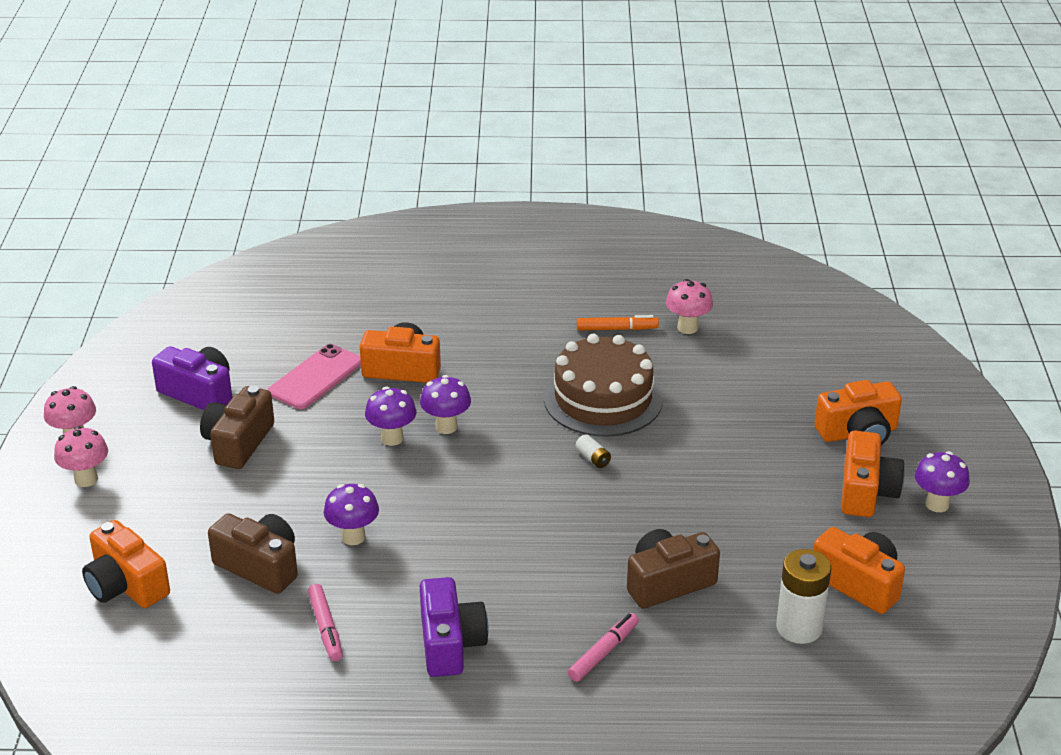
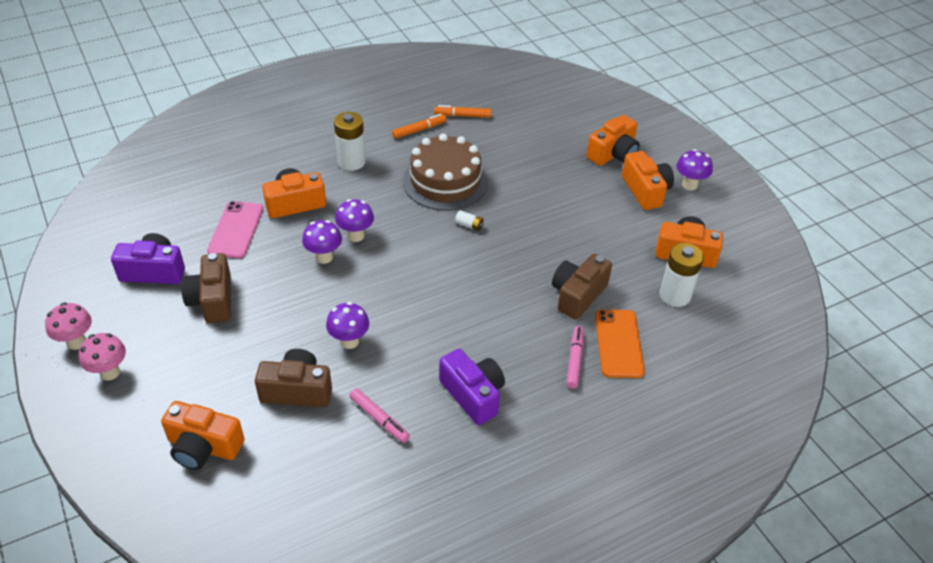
camera: 30 degrees left, 10 degrees up
pink mushroom [666,279,713,334] -> orange marker [434,105,491,118]
none -> white battery [334,112,366,171]
none -> orange phone [595,309,645,378]

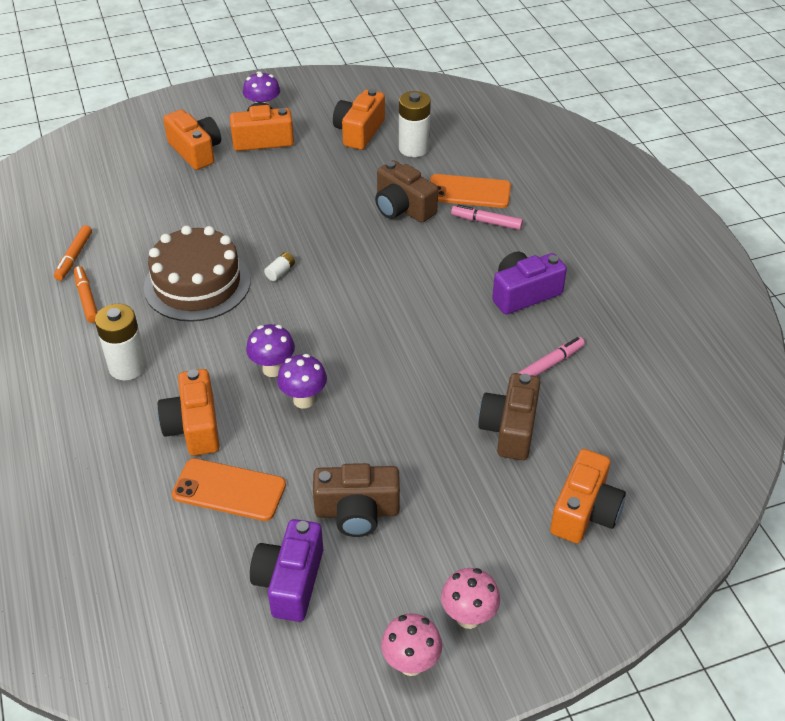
camera: 80 degrees left, 0 degrees up
pink phone [207,201,263,258] -> orange phone [172,458,286,521]
purple mushroom [326,302,369,349] -> none

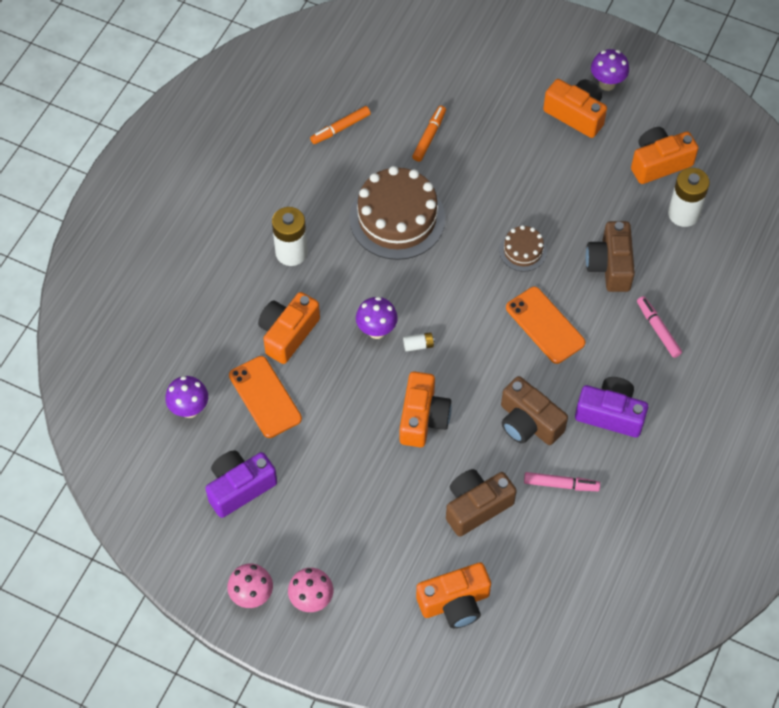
camera: 45 degrees right, 15 degrees up
orange marker [74,266,98,323] -> orange marker moved to [412,106,446,162]
orange camera [163,109,221,170] -> orange camera moved to [400,372,452,447]
white battery [264,252,295,281] -> white battery moved to [403,332,435,352]
purple mushroom [277,354,327,408] -> purple mushroom moved to [165,376,208,418]
brown camera [313,463,400,537] -> brown camera moved to [501,376,568,445]
orange phone [430,174,511,208] -> orange phone moved to [506,287,586,364]
none -> brown cake [499,225,547,272]

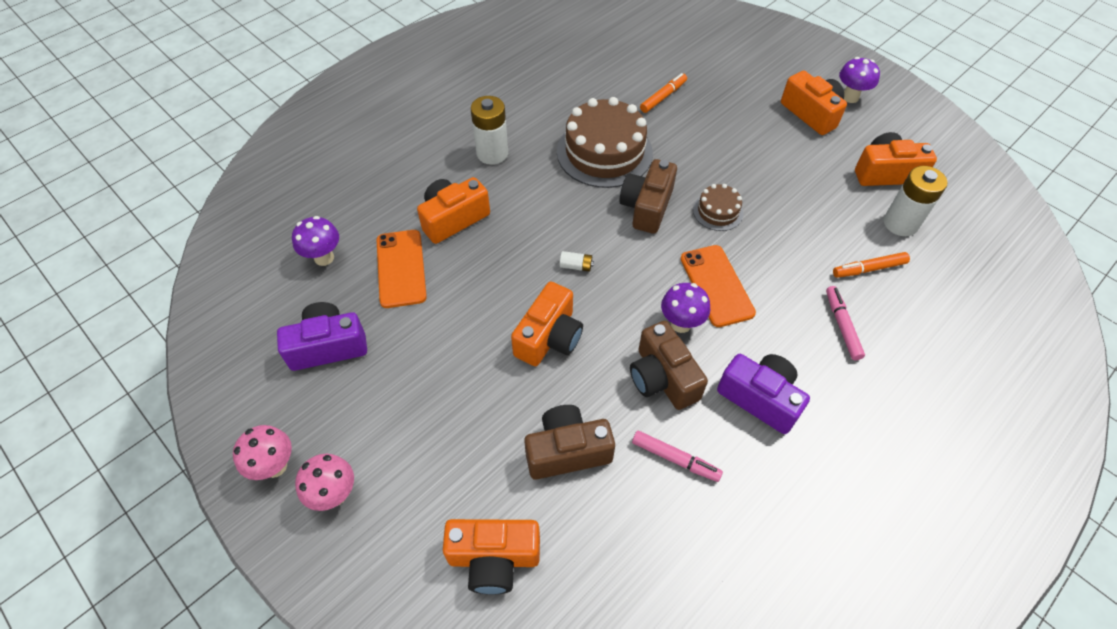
camera: 20 degrees right, 5 degrees down
orange marker [310,106,371,144] -> orange marker moved to [833,252,910,278]
purple mushroom [356,297,398,339] -> purple mushroom moved to [661,283,710,333]
brown camera [586,221,635,292] -> brown camera moved to [619,159,677,234]

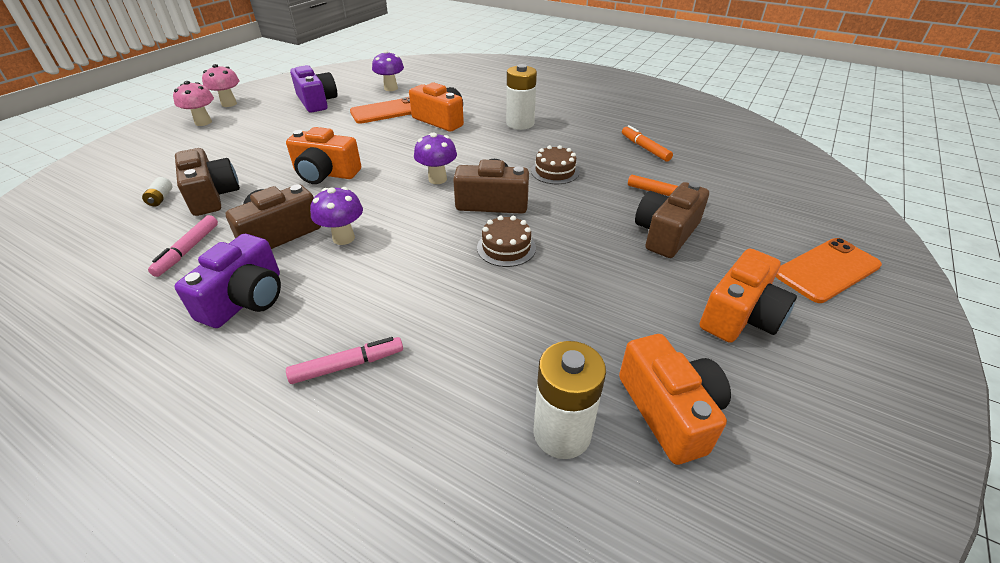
camera: 75 degrees right, 15 degrees down
orange camera [443,519,540,594] -> none
brown cake [557,97,653,188] -> brown cake [531,145,579,184], size x0.49
white battery [560,251,594,272] -> white battery moved to [142,177,173,206]
orange phone [681,245,756,327] -> orange phone moved to [776,238,882,303]
orange marker [833,252,910,278] -> orange marker moved to [622,125,673,162]
purple mushroom [839,57,880,103] -> purple mushroom moved to [414,133,457,184]
none -> brown camera [635,182,709,258]

